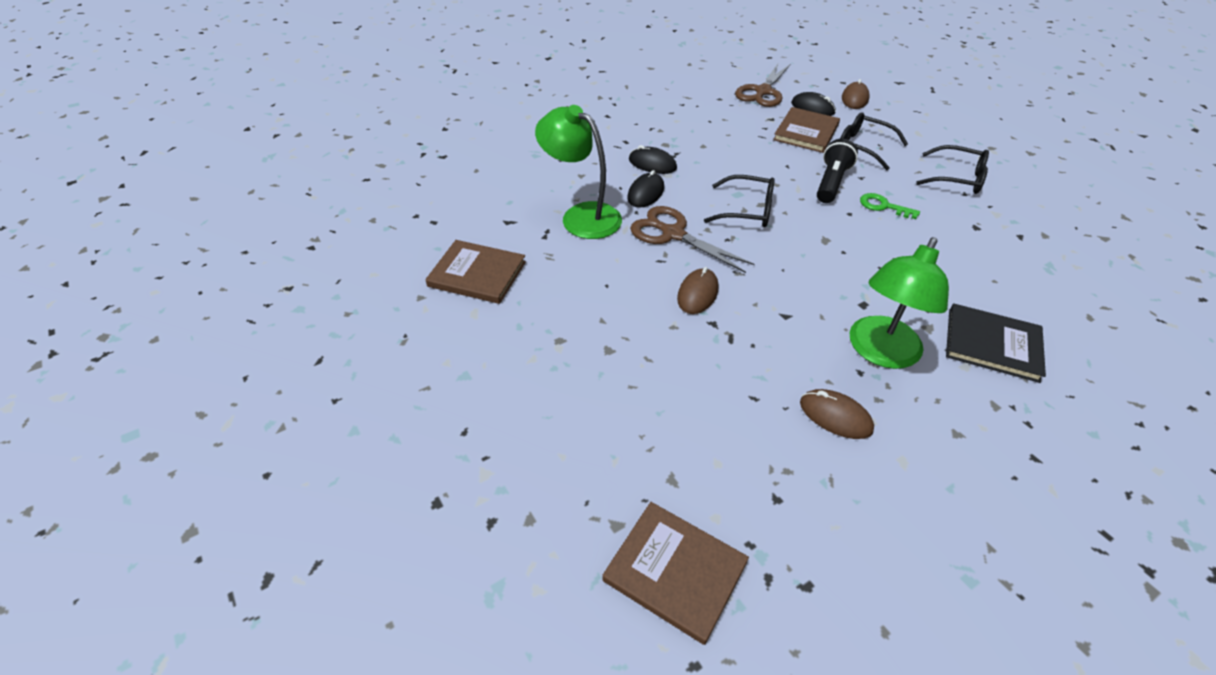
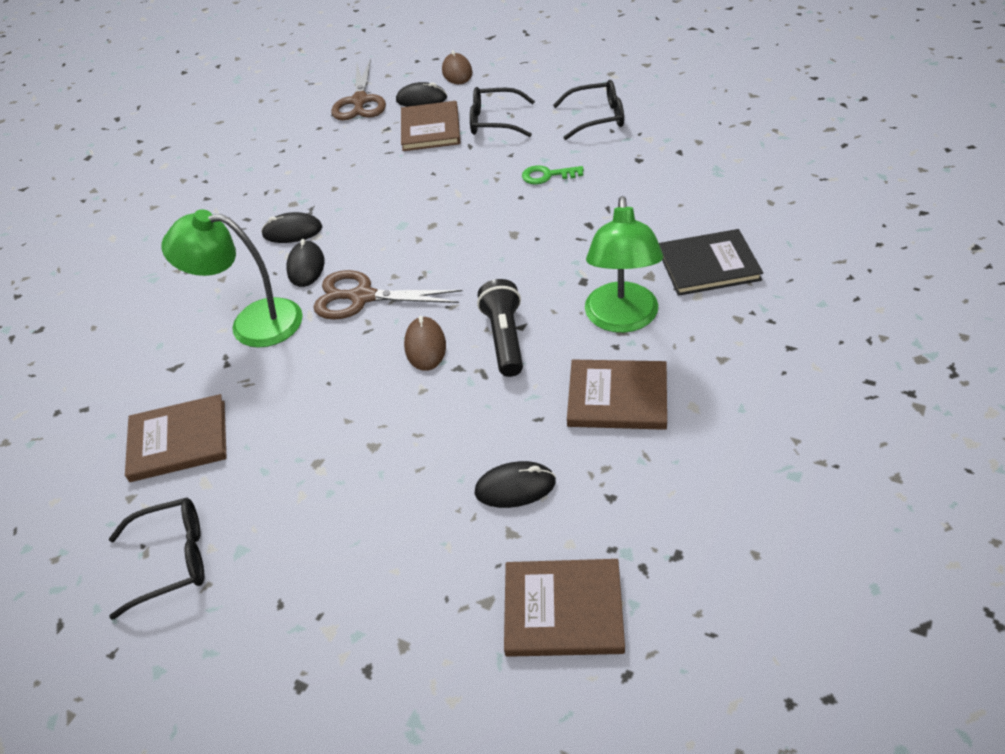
camera: 25 degrees left, 0 degrees up
black glasses [704,175,775,227] -> black glasses moved to [109,498,204,620]
brown mouse [800,389,874,439] -> brown book [567,360,667,430]
black flashlight [817,139,858,203] -> black flashlight moved to [477,279,523,377]
none -> black mouse [475,461,556,508]

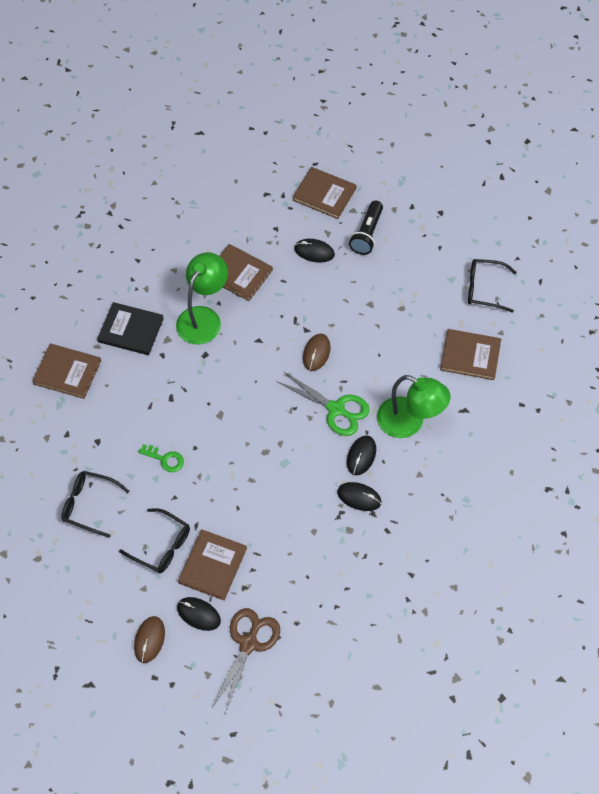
camera: 160 degrees left, 15 degrees up
brown scissors [314,270,462,320] -> green scissors [278,371,370,436]
black flashlight [477,279,523,377] -> black flashlight moved to [349,201,383,255]
none -> brown book [32,344,101,399]

